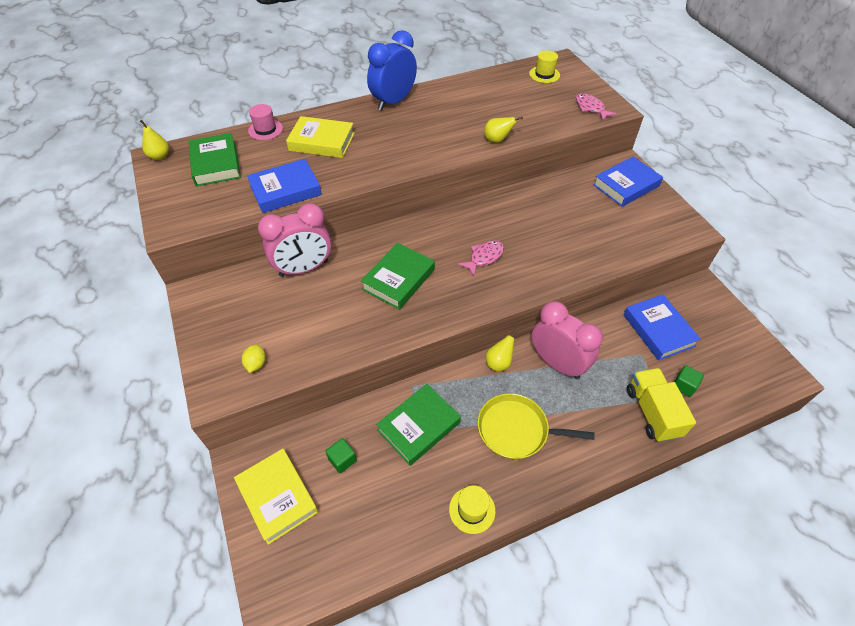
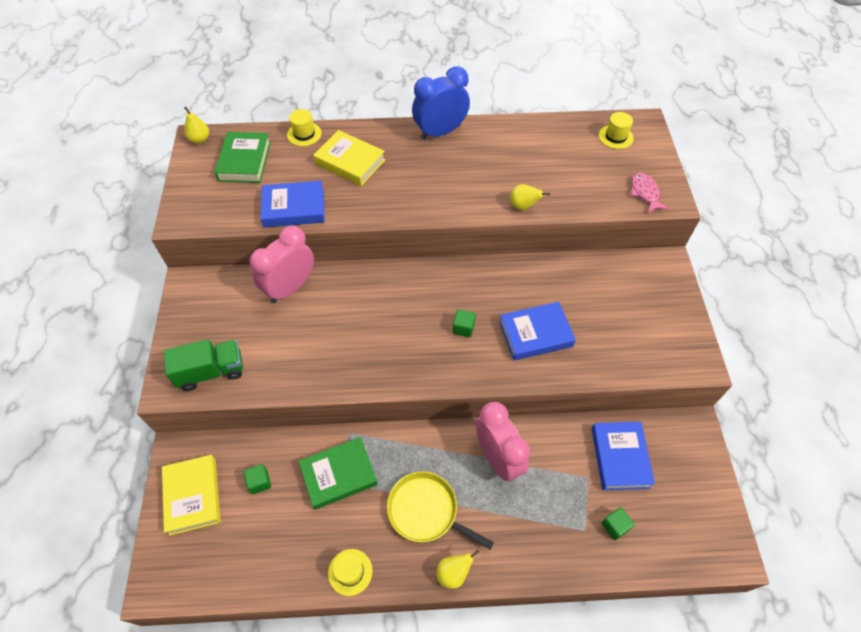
camera: 20 degrees right, 5 degrees up
yellow lemon [242,344,266,373] -> green truck [164,339,243,391]
pink hat [248,104,283,140] -> yellow hat [287,109,322,146]
pink clock [258,203,331,277] -> pink clock turned 135 degrees clockwise [250,226,314,303]
green book [361,243,435,310] -> none
pink fish [458,240,504,276] -> green cube [453,309,476,337]
yellow pear [486,329,517,372] -> yellow pear moved to [437,550,479,589]
blue book [593,156,663,207] -> blue book moved to [499,302,576,360]
yellow truck [627,368,696,442] -> none

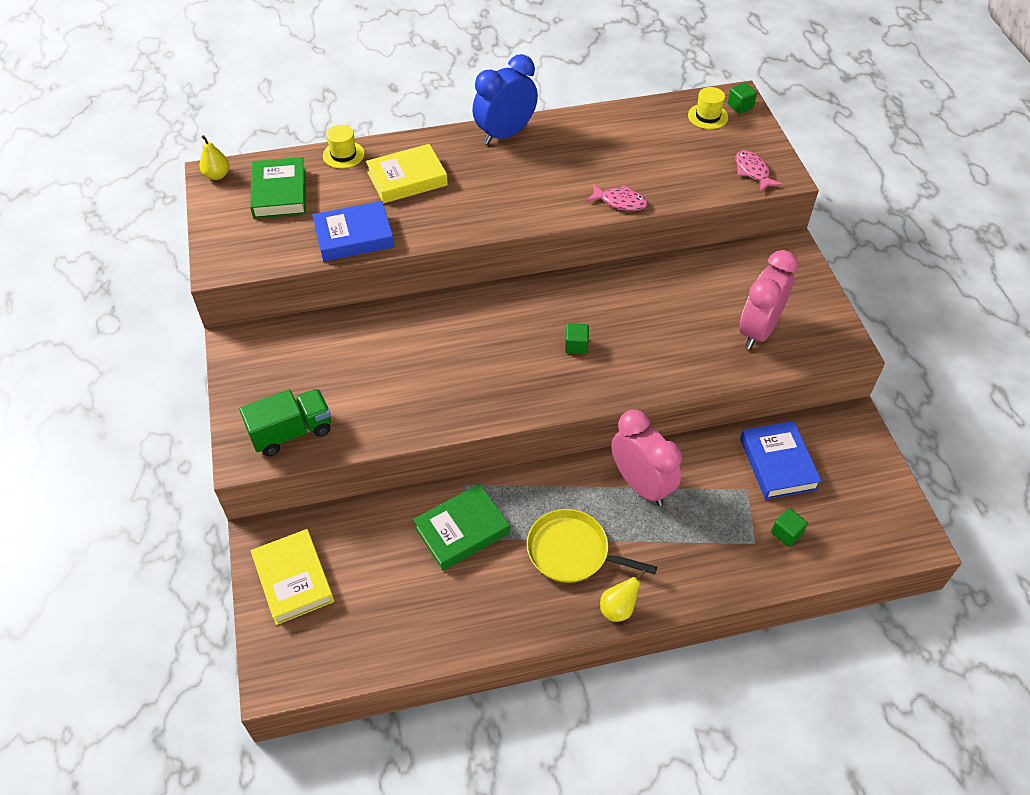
camera: 10 degrees left, 5 degrees down
green cube [243,464,271,494] -> green cube moved to [728,83,757,114]
pink clock [250,226,314,303] -> pink clock moved to [739,250,798,349]
yellow book [313,130,385,186] -> yellow book turned 45 degrees counterclockwise [366,144,448,203]
yellow hat [328,549,373,596] -> none
blue book [499,302,576,360] -> none
yellow pear [510,184,550,210] -> pink fish [586,184,648,211]

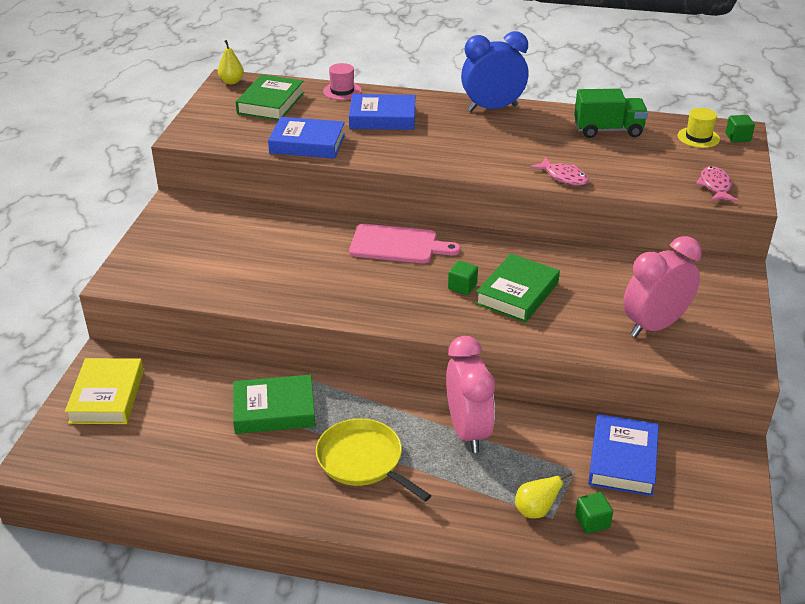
camera: 25 degrees right, 15 degrees down
green truck [240,389,331,456] -> green truck moved to [574,89,648,138]
yellow hat [323,125,364,169] -> pink hat [323,63,362,100]
yellow book [366,144,448,203] -> blue book [349,94,416,130]
yellow pear [600,570,646,622] -> yellow pear moved to [515,472,572,519]
none -> pink cutting board [349,224,461,263]
none -> green book [475,254,560,323]

